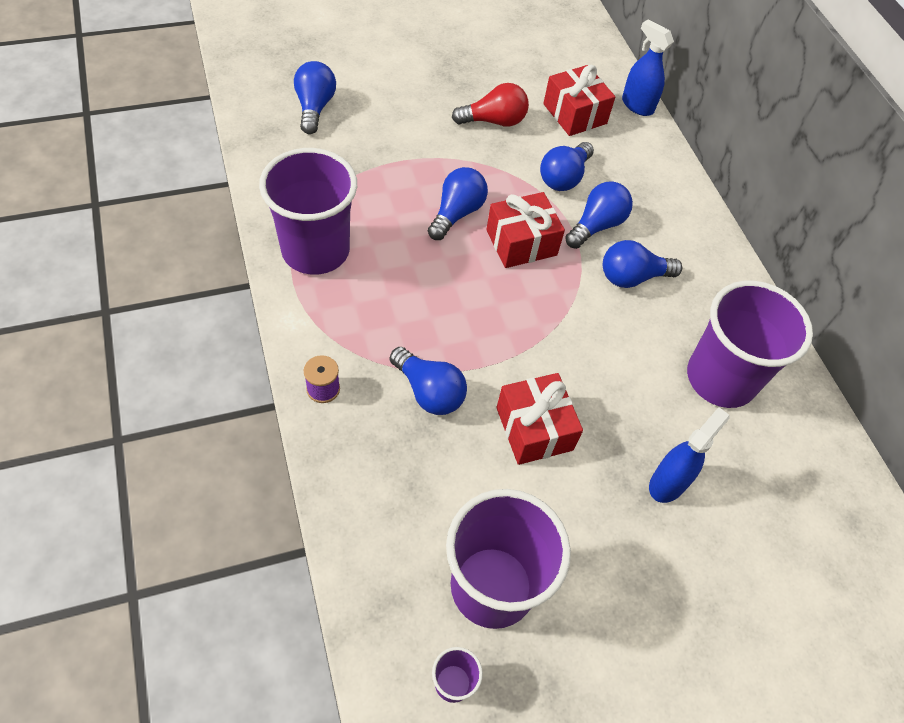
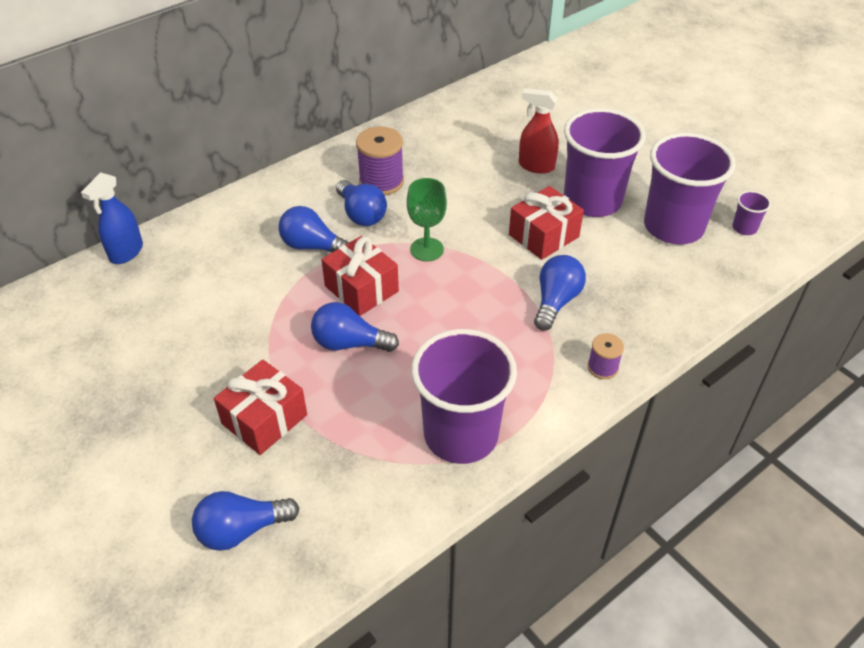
camera: 105 degrees left, 10 degrees down
red light bulb [452,83,529,127] -> none
blue light bulb [540,142,594,191] -> none
red gift [543,65,615,136] -> red gift moved to [214,360,307,455]
blue spray bottle [649,407,729,503] -> red spray bottle [519,88,559,174]
purple cup [687,280,813,408] -> purple cup moved to [564,108,646,217]
none -> purple spool [356,126,404,196]
none -> green goblet [407,178,447,261]

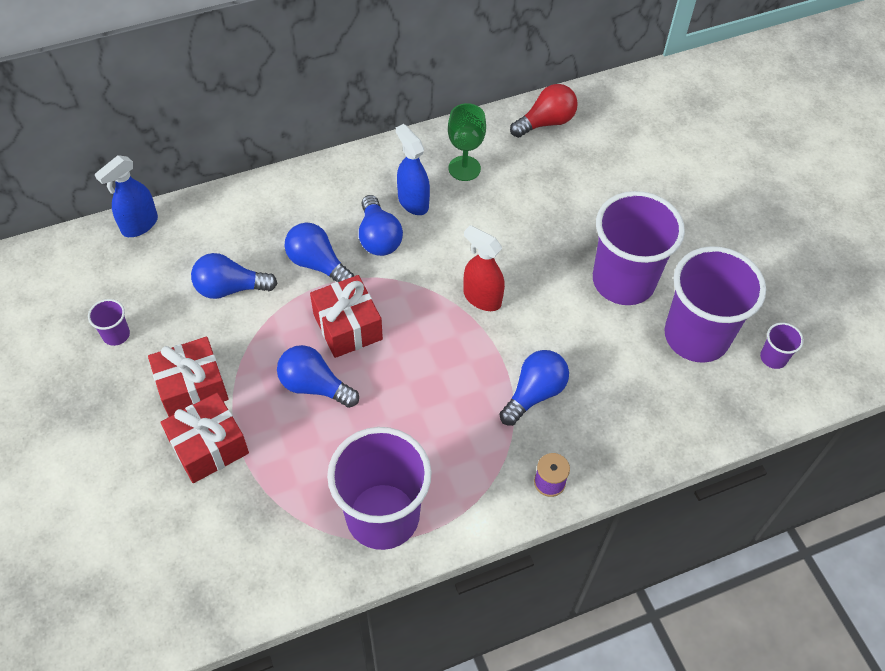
camera: 15 degrees right, 10 degrees up
blue light bulb [192,491,299,551] -> blue light bulb moved to [191,253,277,299]
purple spool [356,126,404,196] -> blue spray bottle [396,124,430,215]
green goblet [407,178,447,261] -> green goblet moved to [448,103,486,181]
red gift [509,186,584,260] -> red gift moved to [148,337,229,417]
red spray bottle [519,88,559,174] -> red spray bottle moved to [463,225,505,311]
none -> purple cup [88,299,130,346]
none -> red light bulb [510,84,578,138]

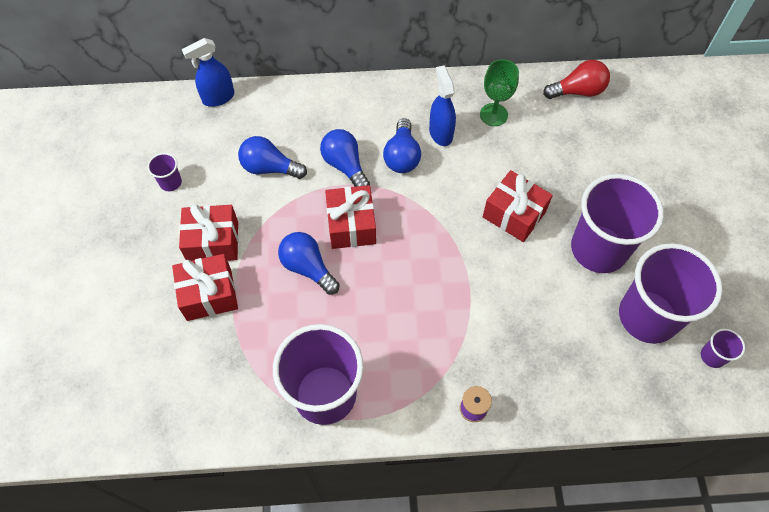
camera: 20 degrees right, 5 degrees up
red spray bottle [463,225,505,311] -> none
blue light bulb [499,350,569,426] -> none
none -> red gift [483,170,553,242]

